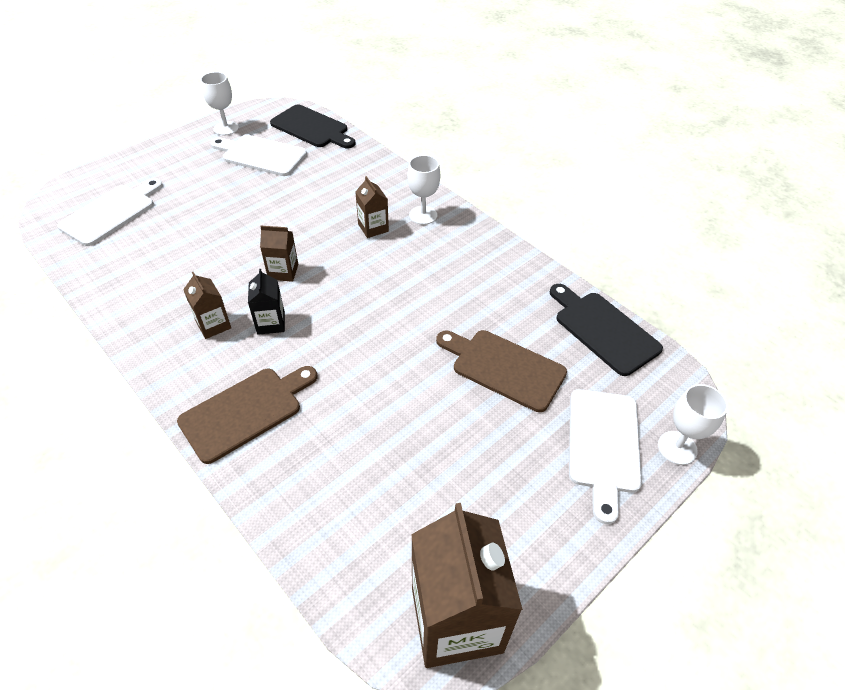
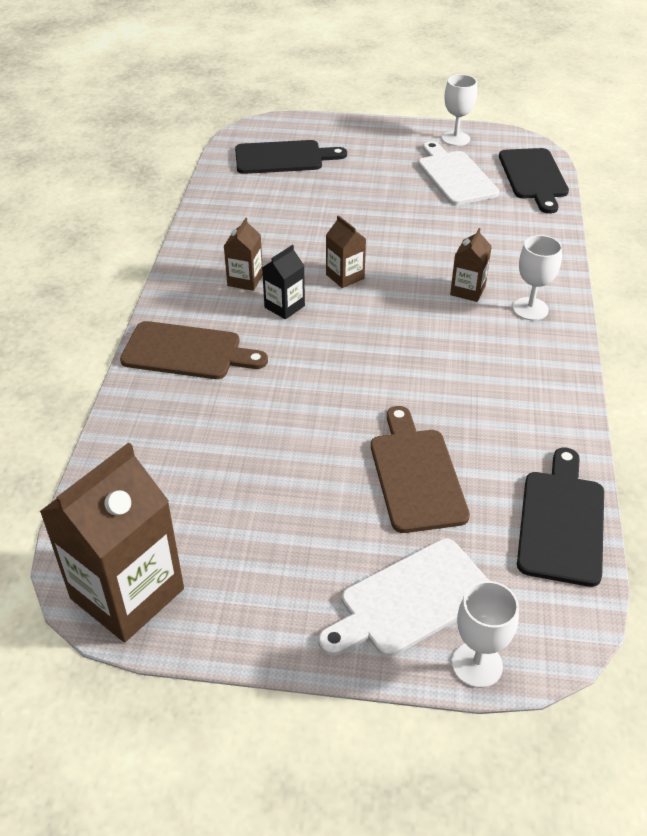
camera: 50 degrees right, 5 degrees down
white cutting board [57,178,163,246] -> black cutting board [235,140,347,174]

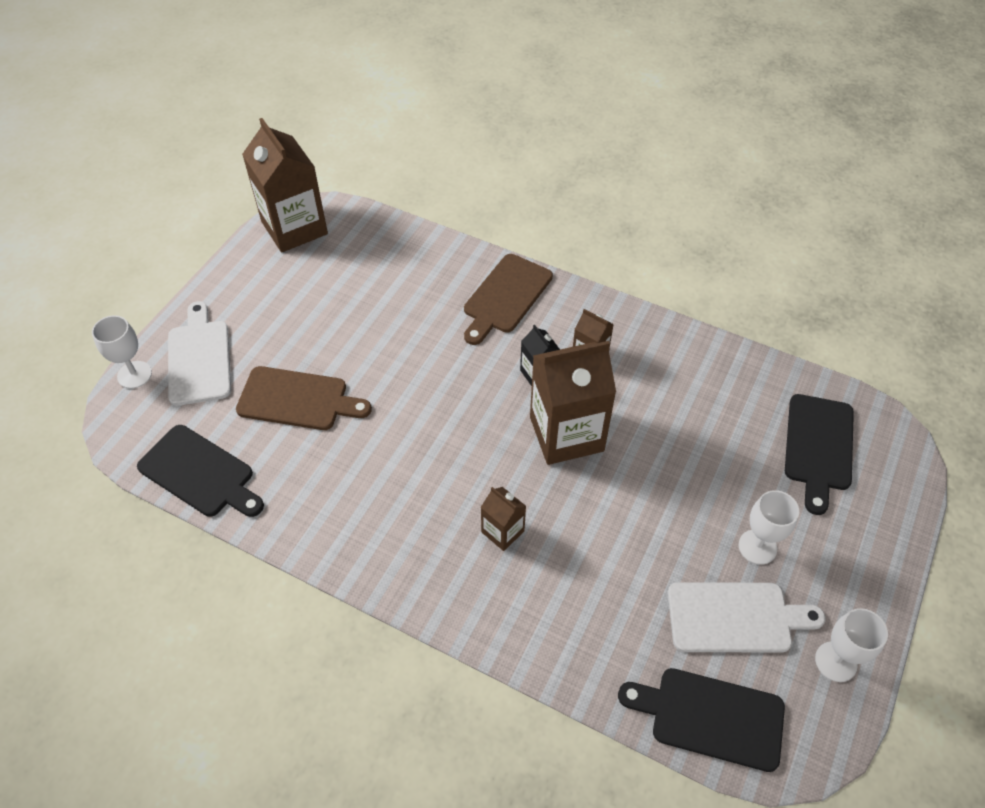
camera: 110 degrees right, 10 degrees up
brown carton [326,215,366,288] -> brown carton [530,341,616,465], size x2.07
white goblet [513,235,562,321] -> white goblet moved to [739,490,799,565]

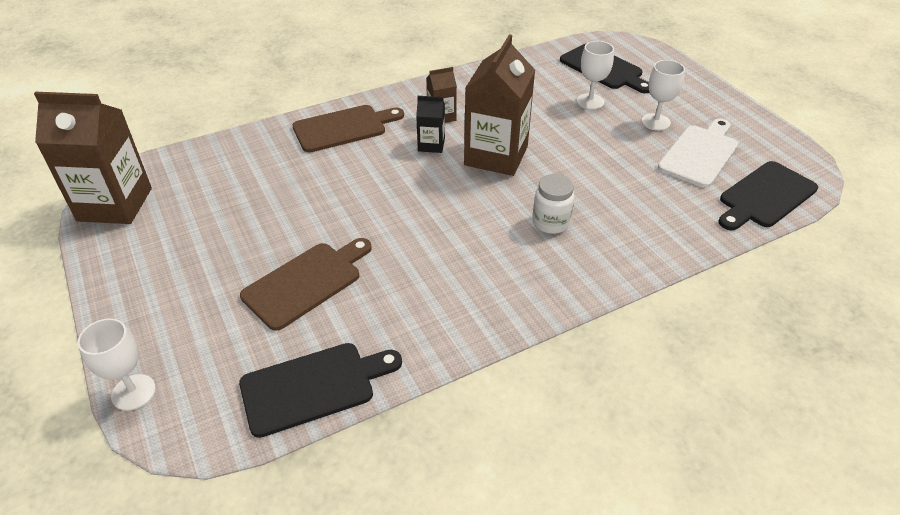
camera: 55 degrees left, 10 degrees down
white cutting board [168,301,231,406] -> none
brown cutting board [464,254,553,345] -> brown cutting board turned 90 degrees counterclockwise [292,105,404,153]
brown carton [481,487,526,551] -> white jar [533,174,575,234]
white goblet [815,608,888,682] -> white goblet moved to [577,41,614,110]

